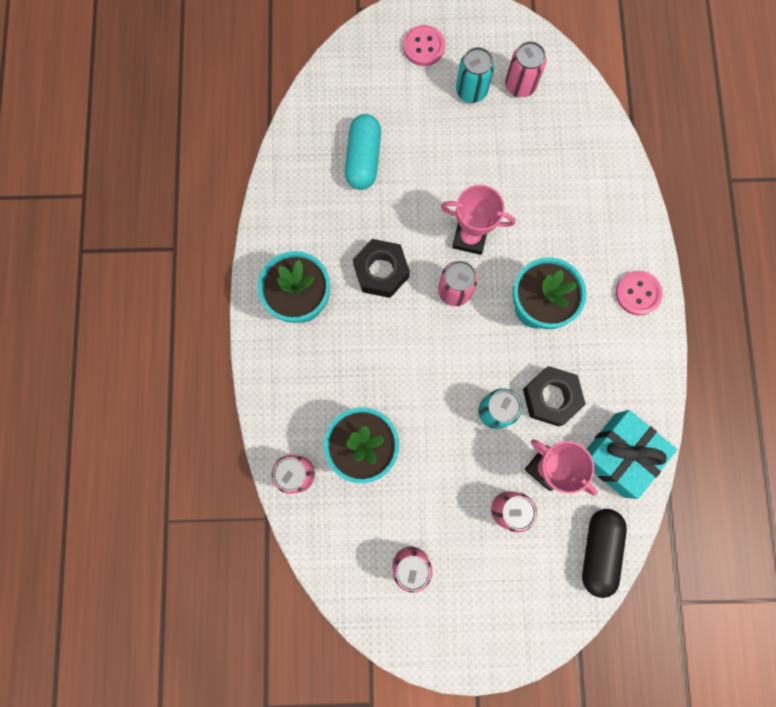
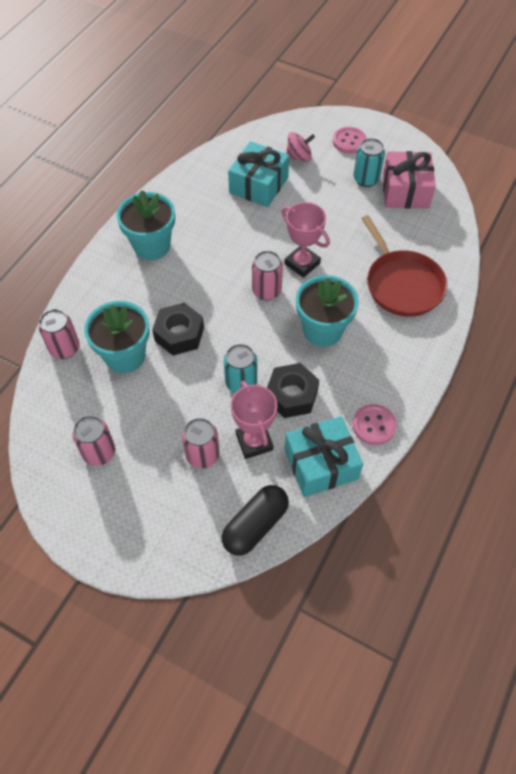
camera: 30 degrees right, 20 degrees down
turquoise capsule [345,114,381,190] -> turquoise gift [228,141,289,207]
black nut [353,239,410,298] -> black nut moved to [152,303,204,355]
pink can [505,41,546,97] -> pink gift [383,151,436,209]
pink button [615,271,663,315] -> pink button moved to [352,404,397,445]
none -> pink spinning top [286,132,315,162]
none -> red pan [361,215,447,317]

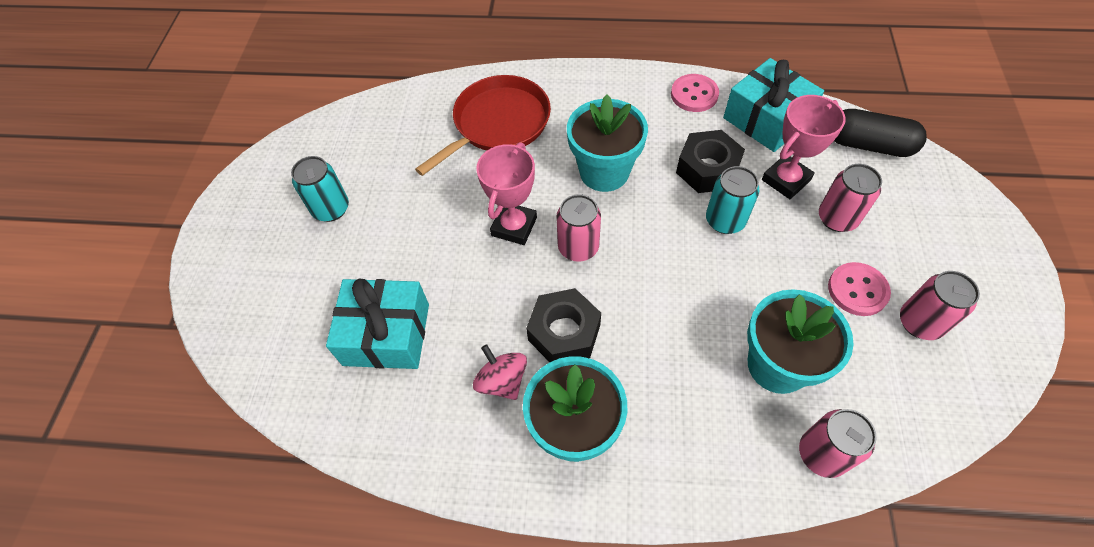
camera: 110 degrees left, 0 degrees up
black nut [152,303,204,355] -> black nut moved to [526,288,601,362]
pink spinning top [286,132,315,162] -> pink spinning top moved to [473,344,527,400]
pink button [332,127,367,154] -> pink button moved to [828,262,891,316]
pink gift [383,151,436,209] -> none

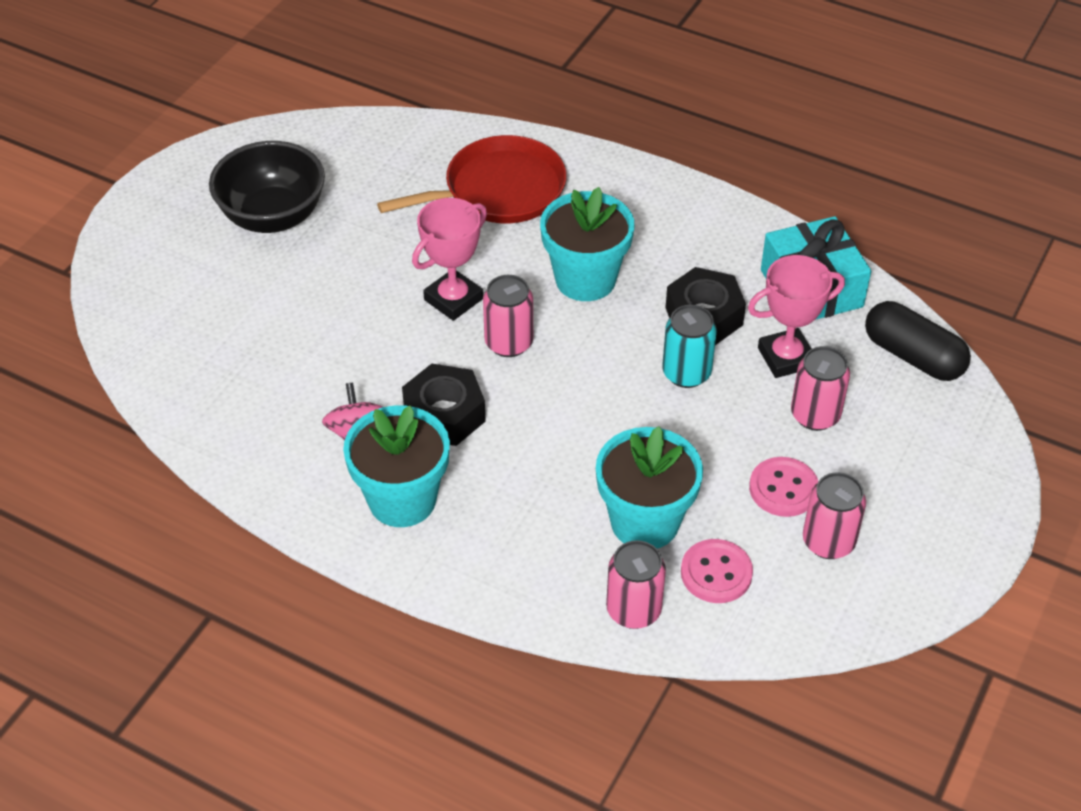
camera: 20 degrees right, 10 degrees down
turquoise can [291,156,349,222] -> black bowl [209,141,325,233]
turquoise gift [326,279,429,369] -> none
pink button [671,74,719,112] -> pink button moved to [681,539,753,603]

